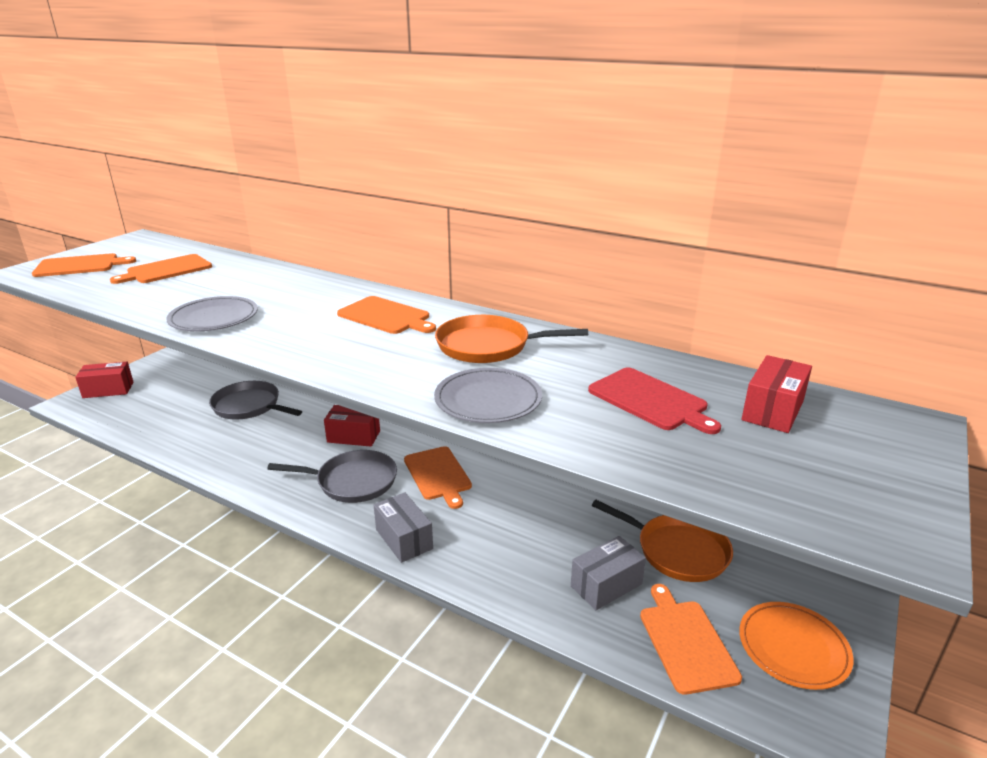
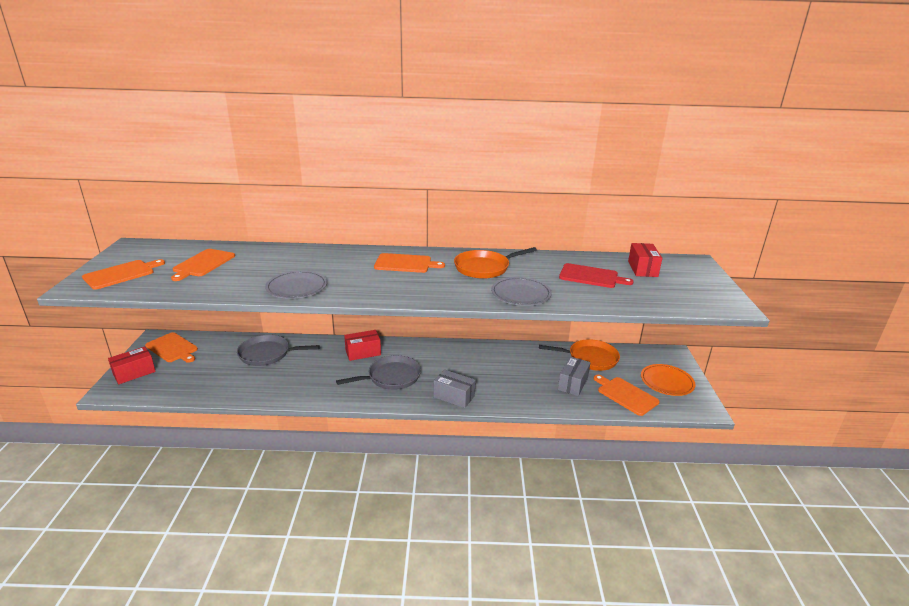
camera: 30 degrees left, 0 degrees up
orange cutting board [404,446,472,509] -> orange cutting board moved to [145,332,198,363]

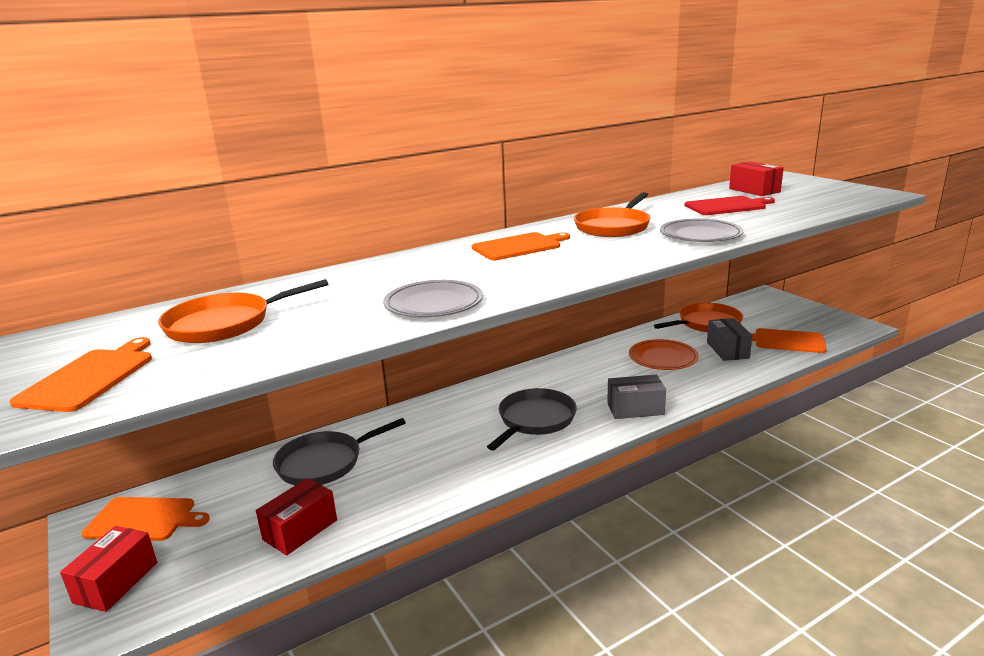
camera: 30 degrees left, 5 degrees down
orange cutting board [171,249,235,281] -> orange pan [158,279,328,343]
red box [344,330,381,361] -> red box moved to [256,478,337,555]
orange plate [641,364,696,396] -> orange plate moved to [629,339,699,370]

